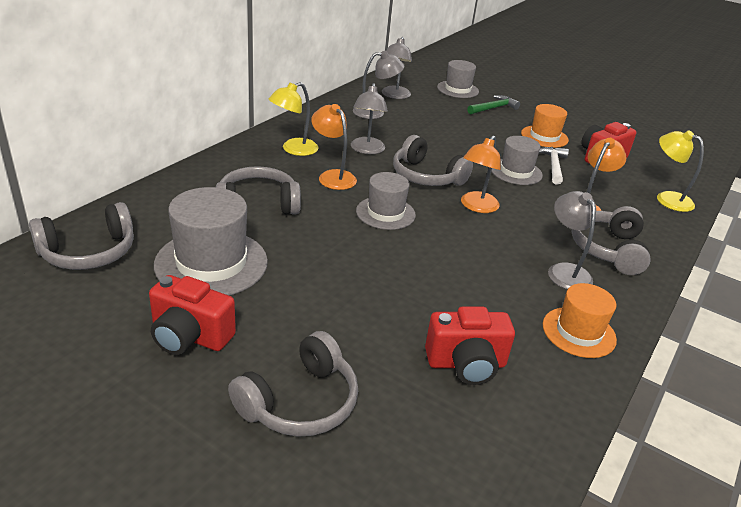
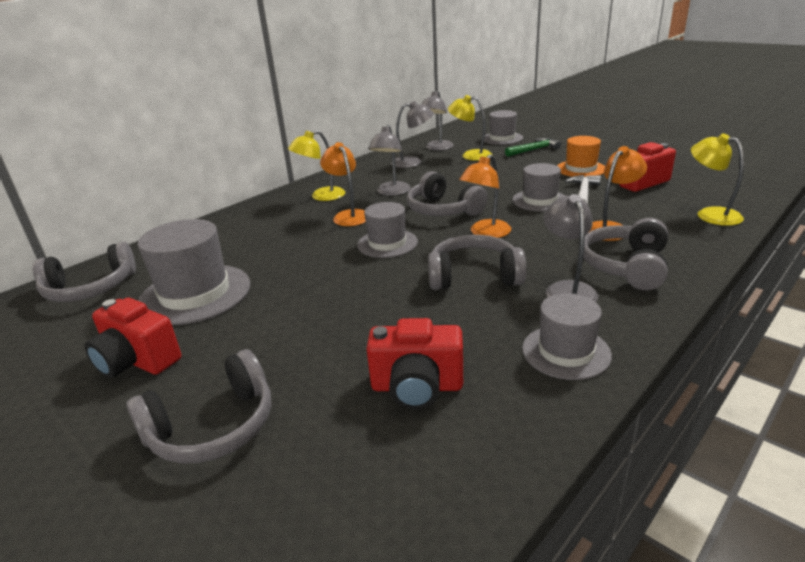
camera: 15 degrees right, 5 degrees down
grey headphones [216,166,301,215] -> grey headphones moved to [428,235,527,290]
orange hat [543,283,617,358] -> grey hat [522,293,612,380]
none -> yellow lamp [448,95,493,161]

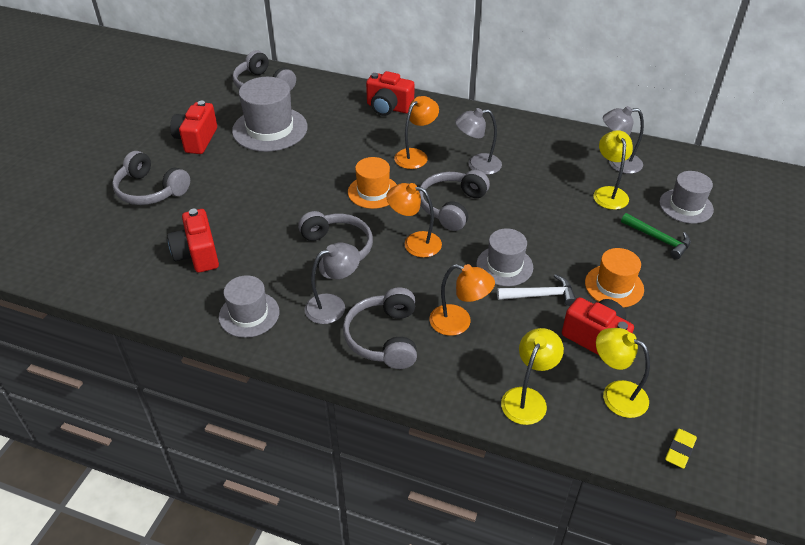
camera: 65 degrees right, 15 degrees up
yellow lamp [288,130,345,201] -> yellow lamp moved to [596,328,650,418]
grey hat [357,202,418,258] -> orange hat [348,157,397,209]
grey lamp [391,101,434,168] -> none
grey headphones [583,218,668,290] -> grey headphones turned 90 degrees counterclockwise [343,287,417,369]
none -> red camera [366,71,414,116]
none -> yellow eraser [665,429,697,469]

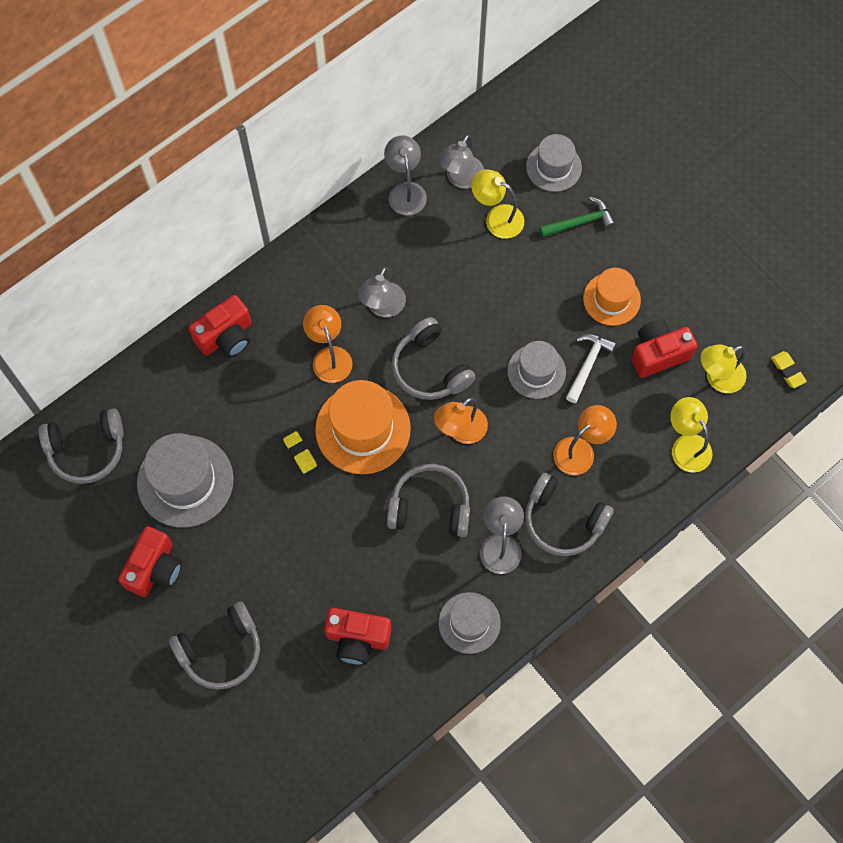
camera: 60 degrees left, 25 degrees up
red camera [170,101,217,154] -> red camera turned 105 degrees counterclockwise [118,526,182,597]
orange hat [348,157,397,209] -> orange hat [315,380,411,474], size x1.60
none -> yellow eraser [283,431,317,474]
none -> grey lamp [384,135,427,216]

